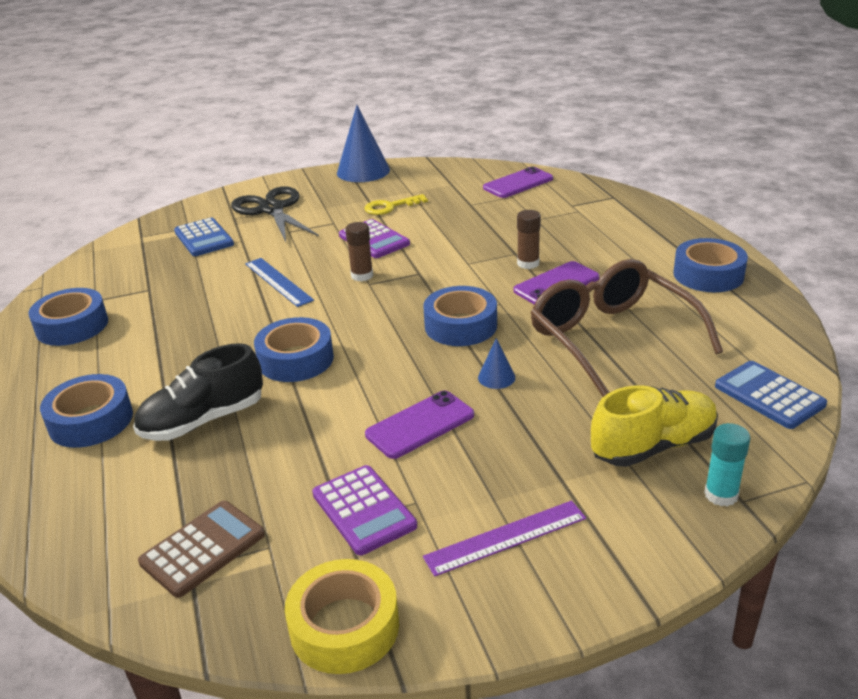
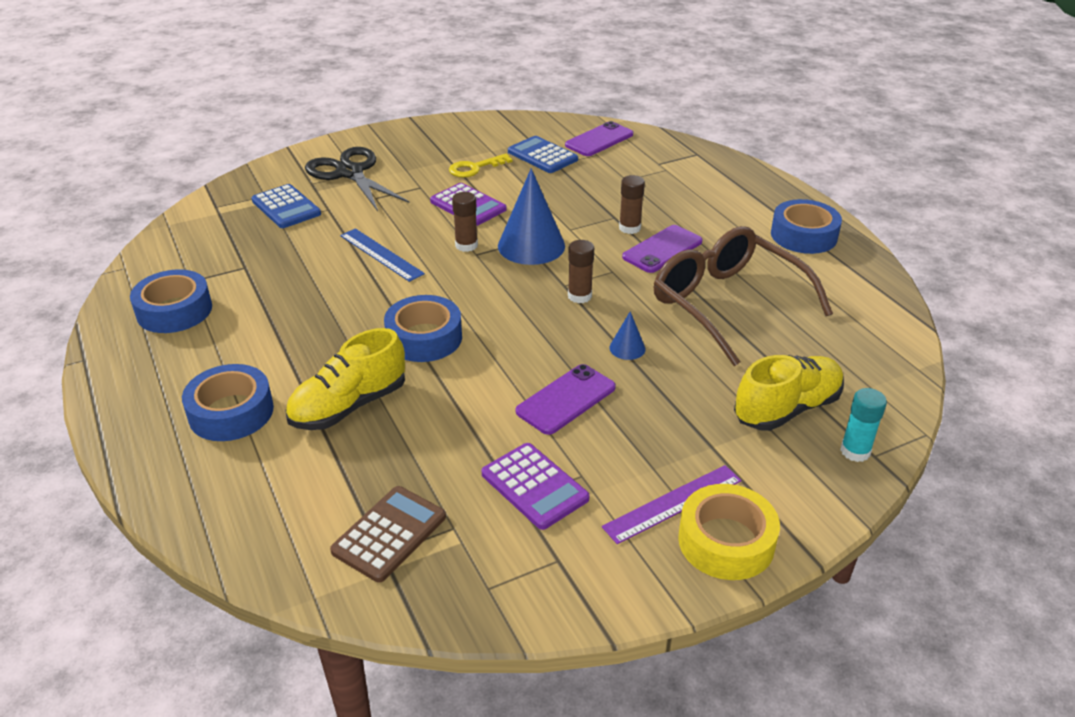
camera: 10 degrees left, 5 degrees up
black shoe [133,343,263,441] -> yellow shoe [285,328,405,430]
yellow tape [285,559,399,674] -> yellow tape moved to [678,484,780,580]
blue cone [337,105,390,182] -> blue cone moved to [498,168,565,265]
blue tape [423,286,497,346] -> brown glue stick [568,240,594,303]
blue calculator [715,361,827,429] -> blue calculator moved to [508,136,578,173]

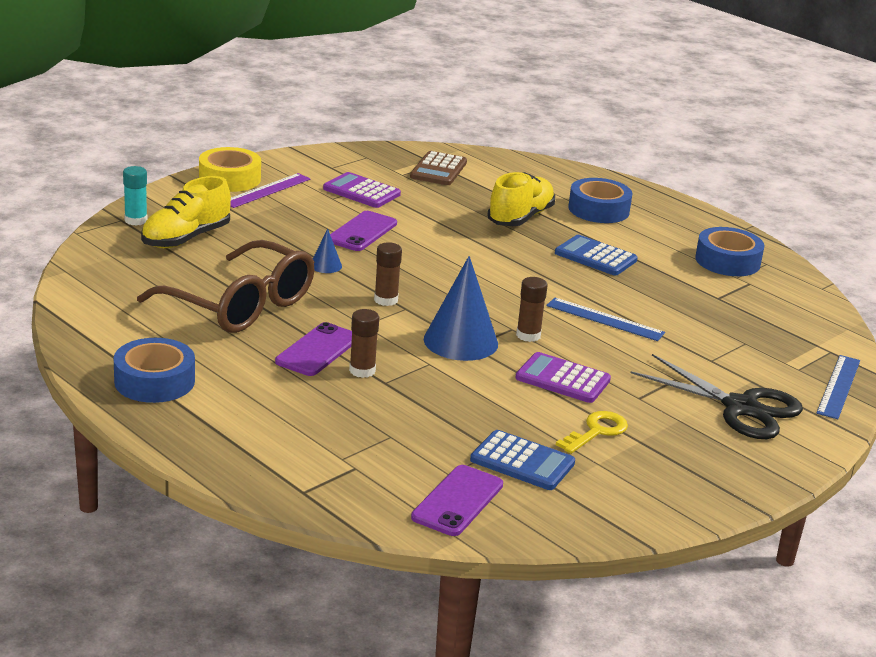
camera: 160 degrees right, 10 degrees down
blue calculator [251,184,321,228] -> blue calculator moved to [555,235,638,275]
blue tape [384,295,462,362] -> none
none -> blue ruler [816,355,860,419]

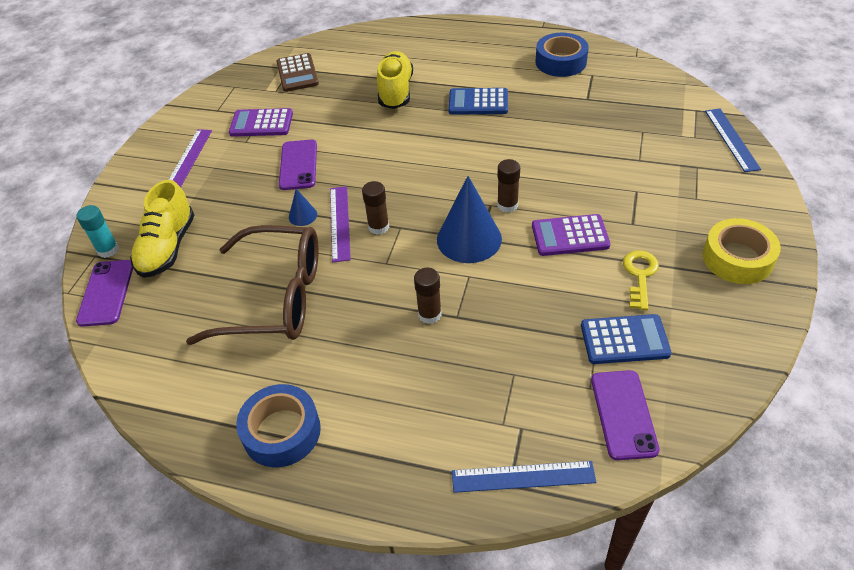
camera: 25 degrees left, 20 degrees up
yellow tape [199,147,261,192] -> yellow tape moved to [703,218,781,284]
purple phone [275,322,352,376] -> purple phone moved to [76,260,133,327]
blue ruler [546,298,665,341] -> blue ruler moved to [452,461,597,493]
blue tape [568,178,633,223] -> none
black scissors [631,354,803,439] -> none
none -> purple ruler [330,186,351,262]

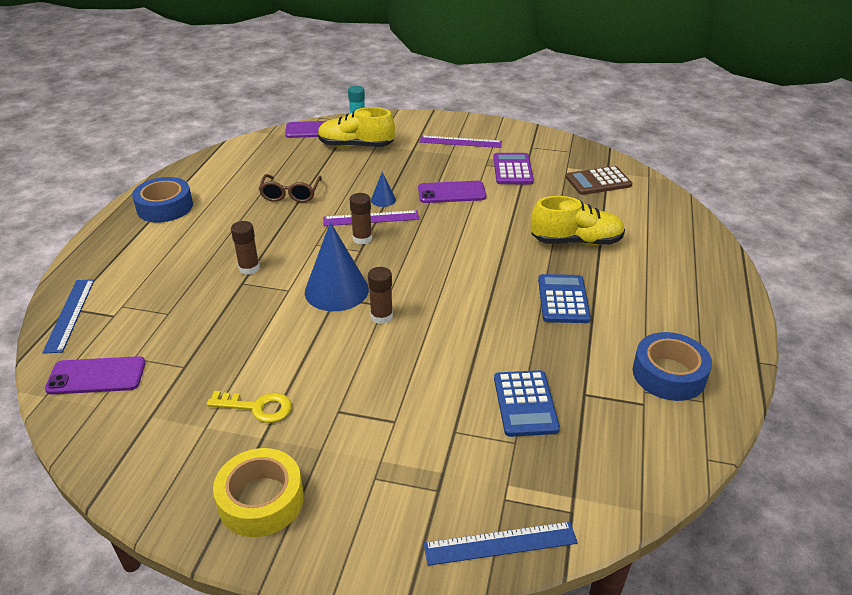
camera: 85 degrees right, 10 degrees down
brown glasses [186,225,319,345] -> brown glasses [259,174,322,203], size x0.53
purple calculator [532,214,610,256] -> none
blue calculator [581,314,672,364] -> blue calculator moved to [494,370,560,437]

